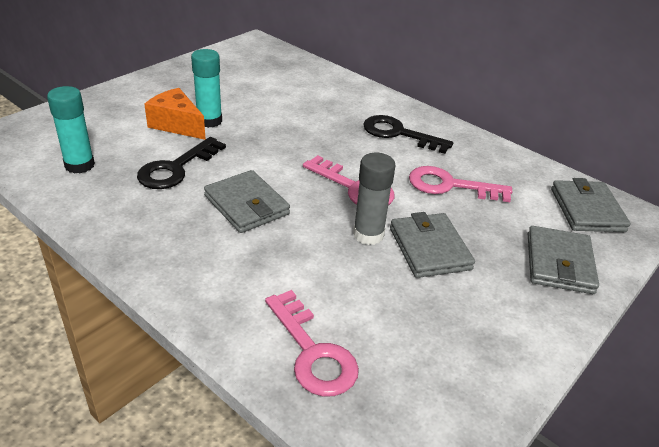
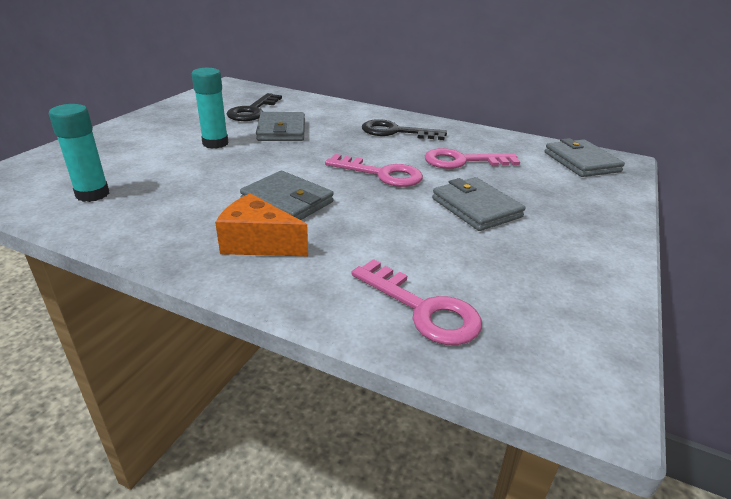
camera: 15 degrees left, 5 degrees down
black key [137,137,226,189] -> black key moved to [227,93,282,121]
orange cheese [144,88,206,140] -> orange cheese moved to [215,193,308,256]
grey glue stick [353,153,396,245] -> none
grey wallet [528,226,599,294] -> grey wallet moved to [256,112,305,141]

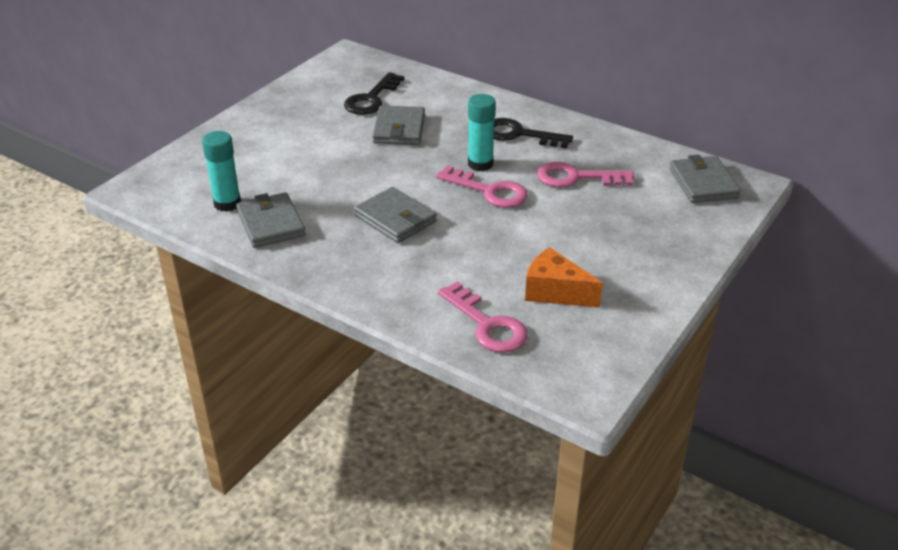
camera: 10 degrees right, 5 degrees up
turquoise glue stick [192,68,229,149] -> turquoise glue stick moved to [468,94,496,171]
orange cheese [215,193,308,256] -> orange cheese moved to [525,247,603,308]
grey wallet [432,177,525,231] -> grey wallet moved to [236,192,306,248]

